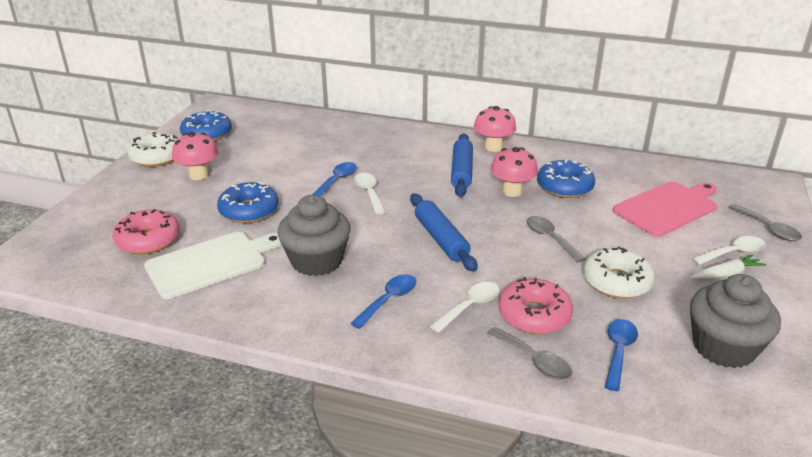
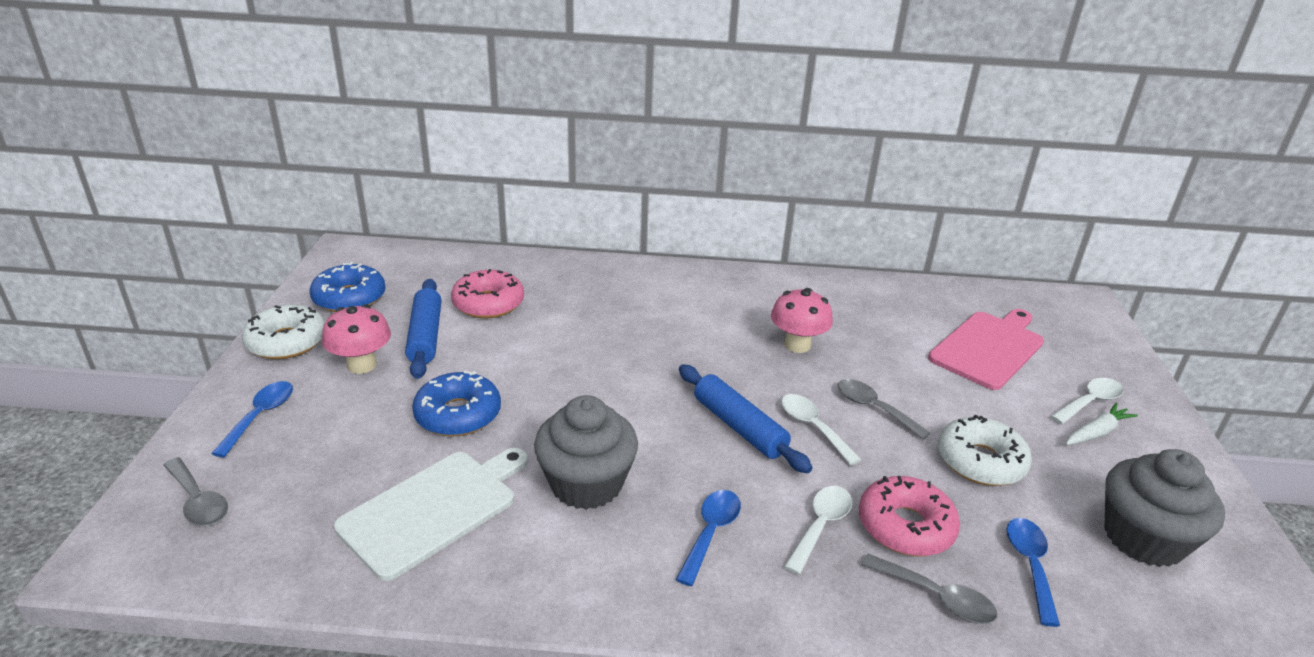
camera: 15 degrees left, 0 degrees up
pink donut [112,209,180,254] -> pink donut moved to [451,269,524,318]
blue spoon [312,162,357,196] -> blue spoon moved to [211,381,293,457]
white spoon [354,173,385,214] -> white spoon moved to [781,394,861,465]
blue rolling pin [451,133,473,197] -> blue rolling pin moved to [405,279,442,379]
pink mushroom [474,106,516,152] -> none
blue donut [537,160,595,198] -> none
grey spoon [729,204,802,241] -> grey spoon moved to [163,457,228,526]

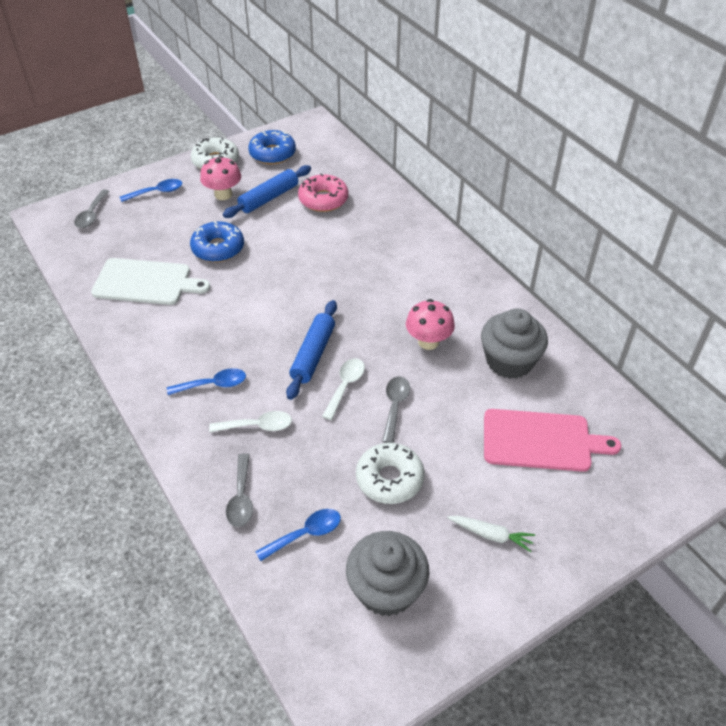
camera: 55 degrees right, 15 degrees up
grey cupcake [534,395,638,510] -> grey cupcake moved to [481,308,548,379]
pink donut [859,476,960,556] -> none
white spoon [1050,378,1124,424] -> none

